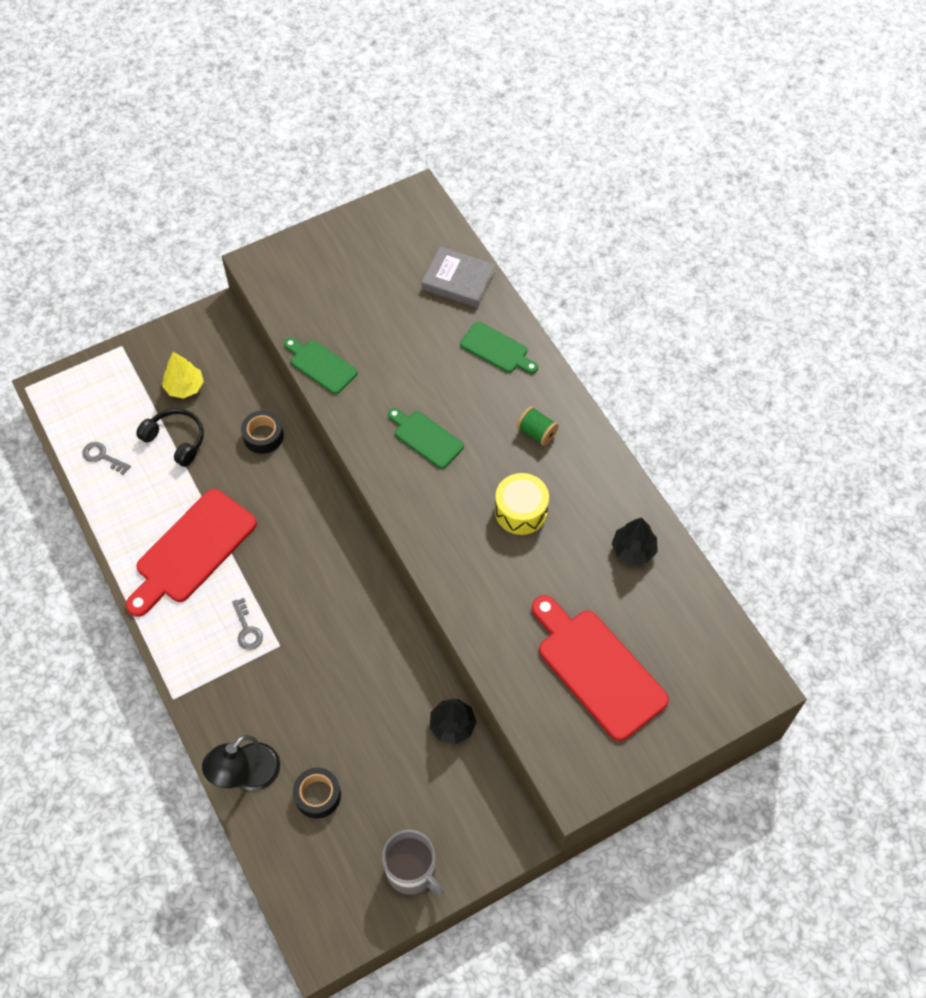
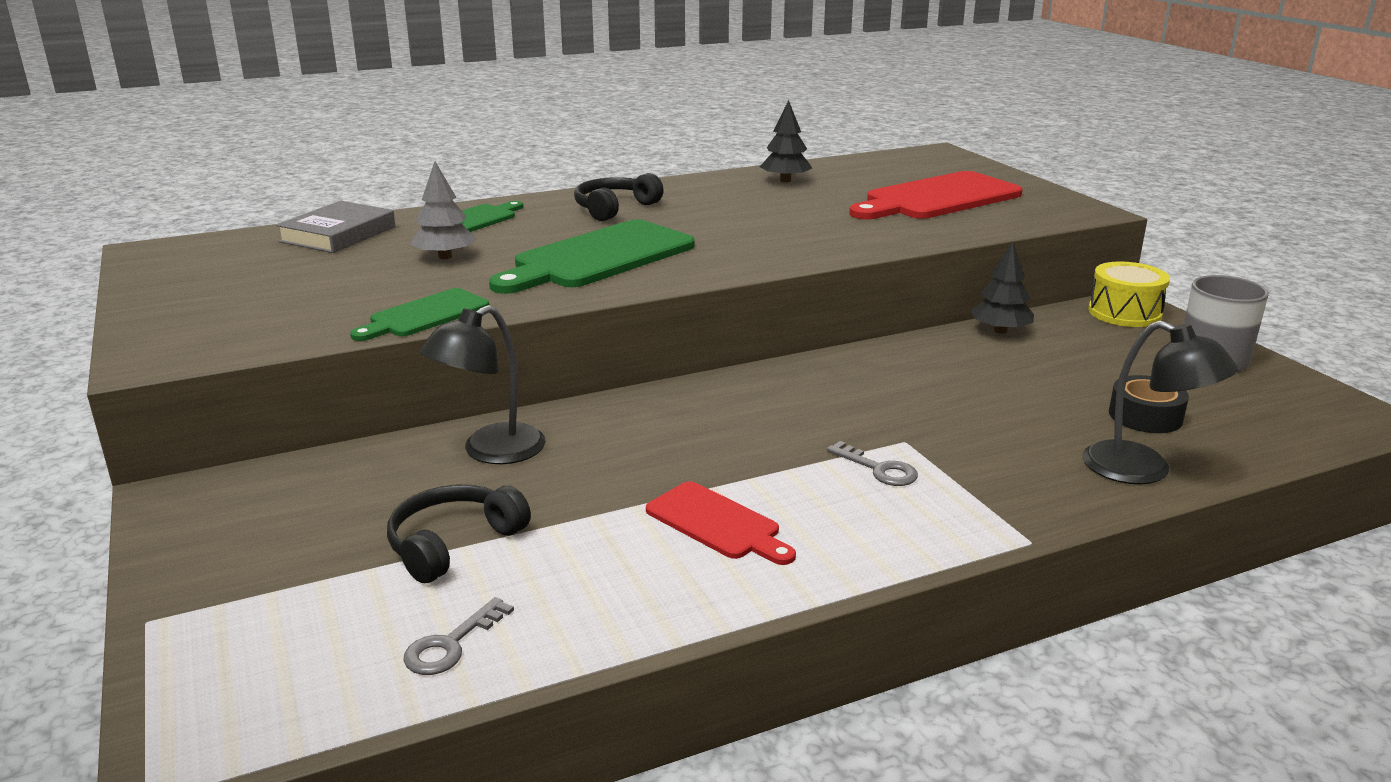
camera: 85 degrees left, 35 degrees down
red cutting board [126,489,257,617] -> red cutting board [646,481,796,565], size x0.56
yellow tree [162,352,204,399] -> none
grey key [232,598,263,650] -> grey key turned 60 degrees clockwise [827,441,918,486]
black tape [241,411,284,454] -> black lamp [419,305,546,464]
green cutting board [388,408,464,469] -> green cutting board [489,220,695,294], size x1.80
yellow drum [495,473,549,535] -> yellow drum moved to [1088,262,1170,327]
green spool [517,406,559,446] -> black headphones [574,173,664,221]
none -> grey tree [410,161,476,259]

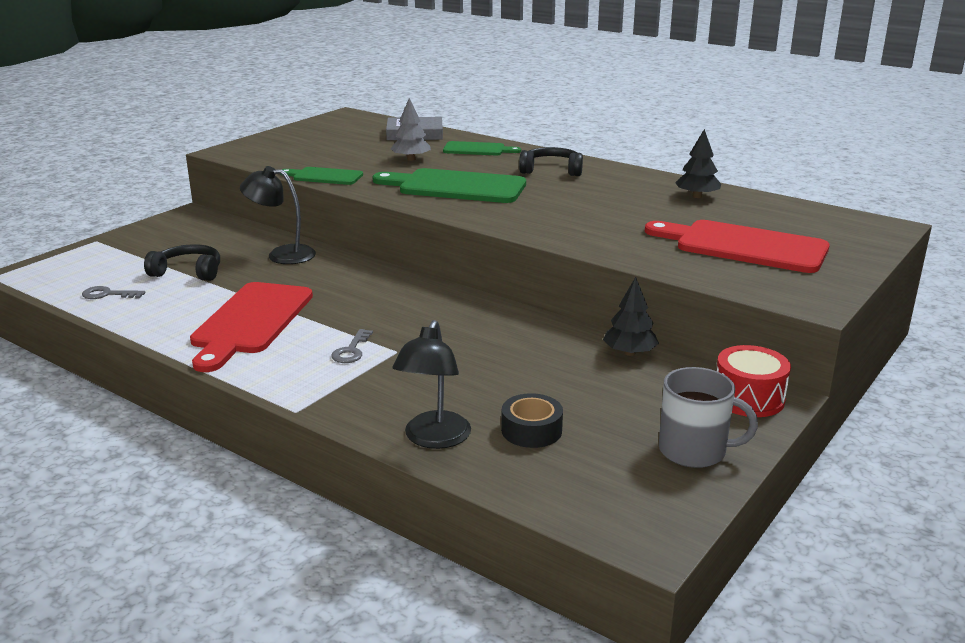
camera: 60 degrees right, 0 degrees up
red cutting board [646,481,796,565] -> red cutting board [190,282,313,372], size x1.80
yellow drum [1088,262,1170,327] -> red drum [717,345,791,417]

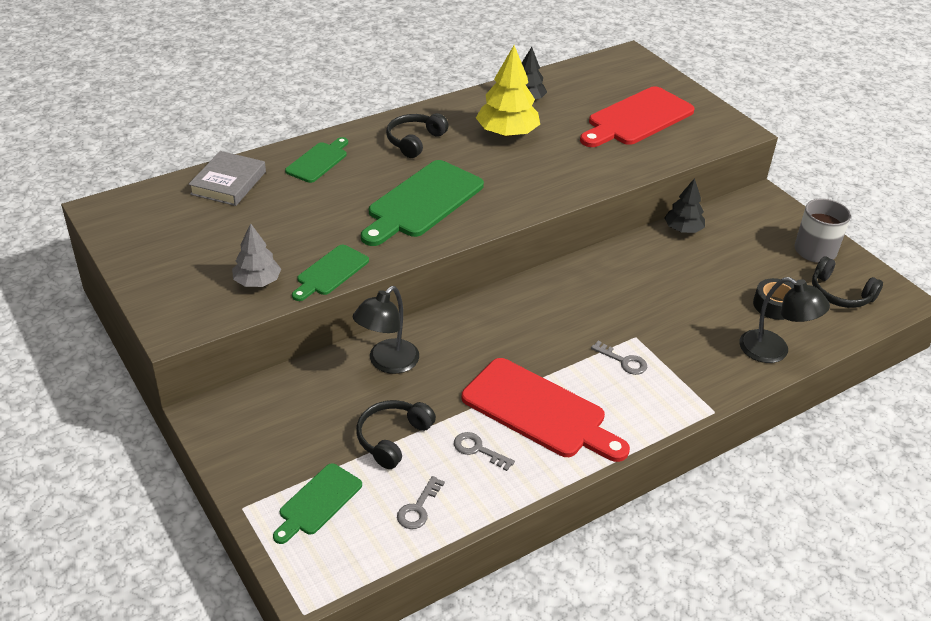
camera: 70 degrees left, 15 degrees up
grey tree [390,98,431,161] -> grey tree moved to [232,223,281,287]
red drum [717,345,791,417] -> none
none -> green cutting board [273,463,362,544]
none -> grey key [454,432,515,471]
none -> yellow tree [476,45,540,137]
none -> black headphones [812,256,883,308]

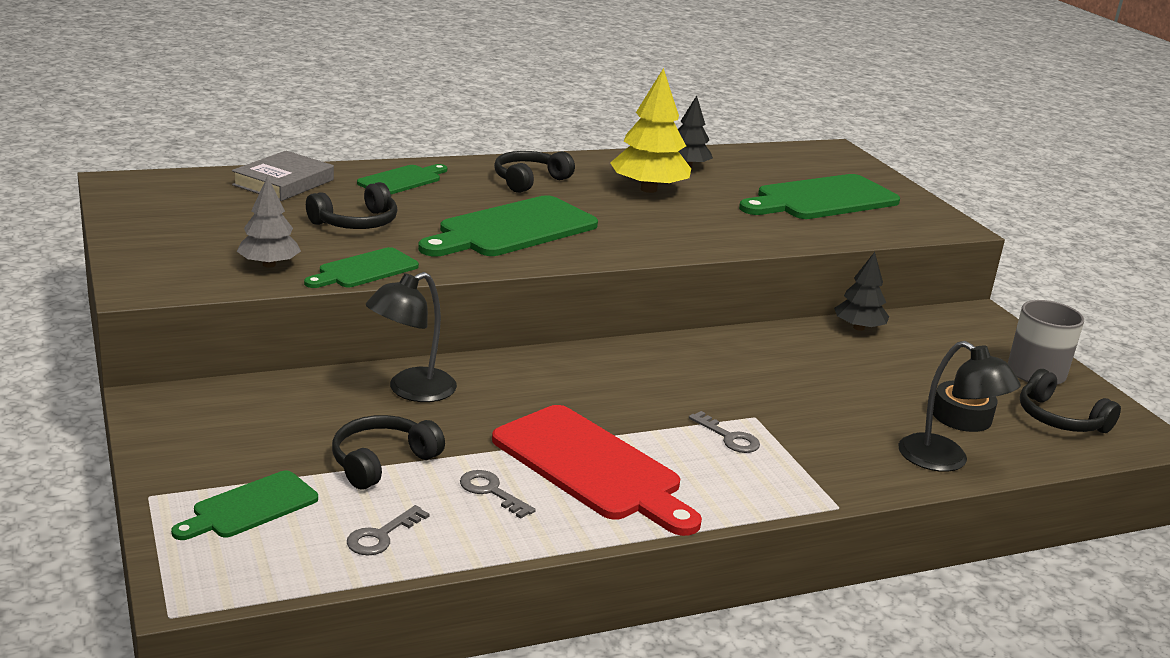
camera: 10 degrees right, 15 degrees down
red cutting board [580,86,695,147] -> green cutting board [739,174,900,219]
none -> black headphones [306,182,397,229]

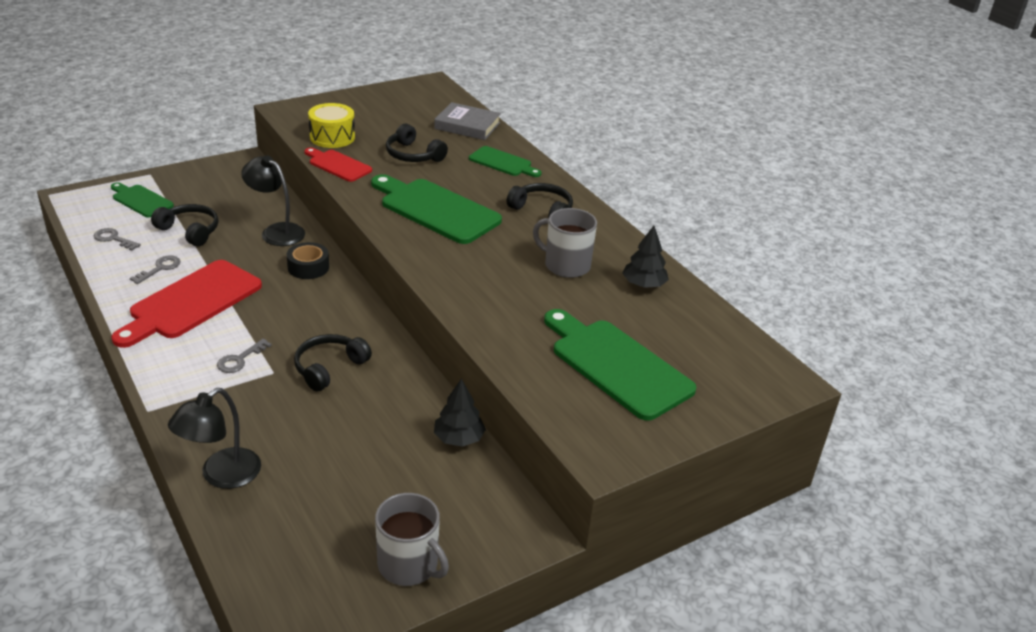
camera: 80 degrees right, 10 degrees up
grey tree [237,176,301,268] -> yellow drum [308,103,355,148]
green cutting board [304,247,419,288] -> red cutting board [304,148,372,182]
yellow tree [610,68,691,193] -> grey mug [533,208,597,278]
black tape [933,381,998,432] -> black tape moved to [287,242,329,279]
black headphones [1020,369,1121,433] -> black headphones moved to [294,334,372,391]

